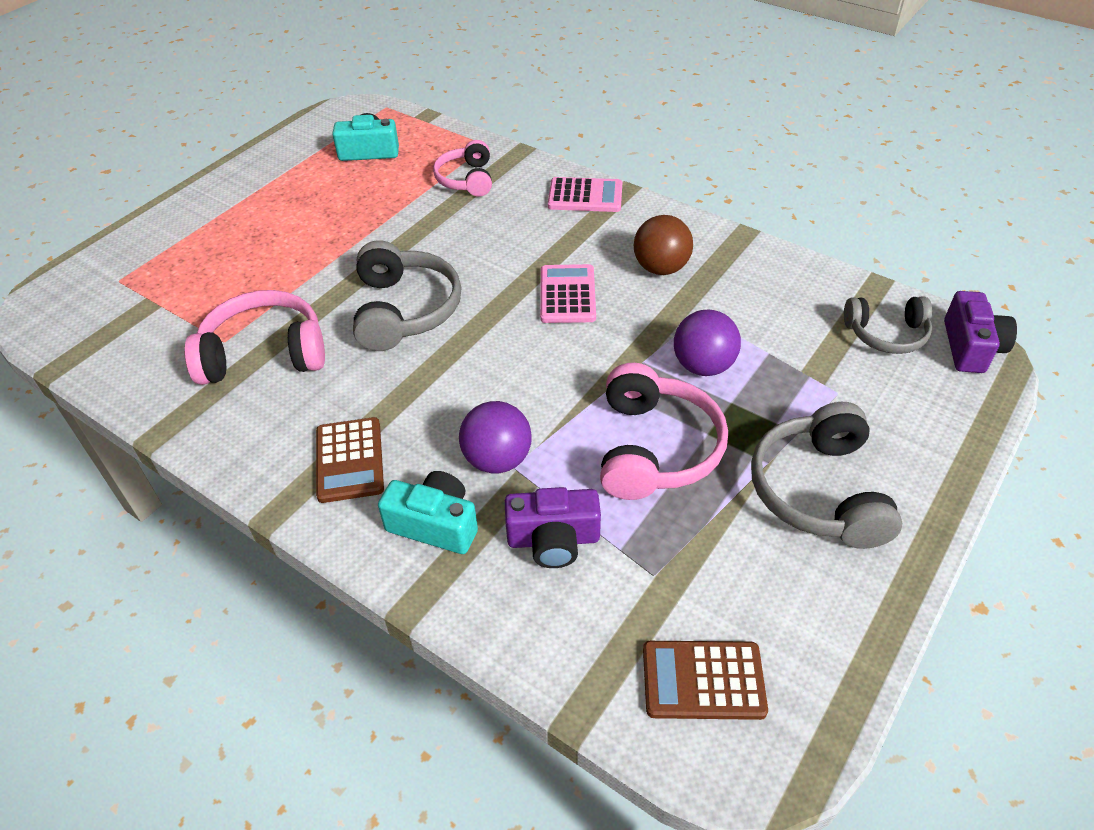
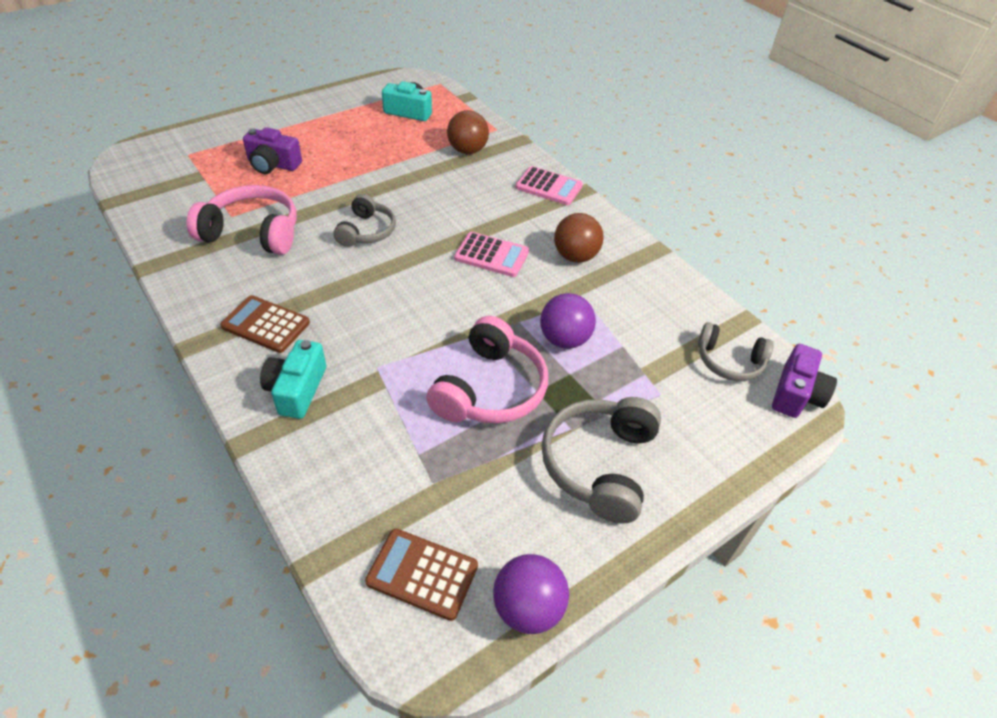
camera: 15 degrees right, 0 degrees up
brown calculator [316,417,384,503] -> brown calculator turned 105 degrees clockwise [220,295,310,353]
grey headphones [353,240,462,351] -> grey headphones [334,194,396,247], size x0.64
turquoise camera [378,471,478,554] -> turquoise camera turned 120 degrees counterclockwise [260,340,326,419]
pink headphones [433,140,492,197] -> brown ball [447,110,489,154]
purple ball [459,401,532,473] -> purple ball moved to [493,554,569,634]
purple camera [505,487,601,568] -> purple camera moved to [243,127,302,174]
pink calculator [540,264,596,323] -> pink calculator turned 90 degrees clockwise [454,232,529,277]

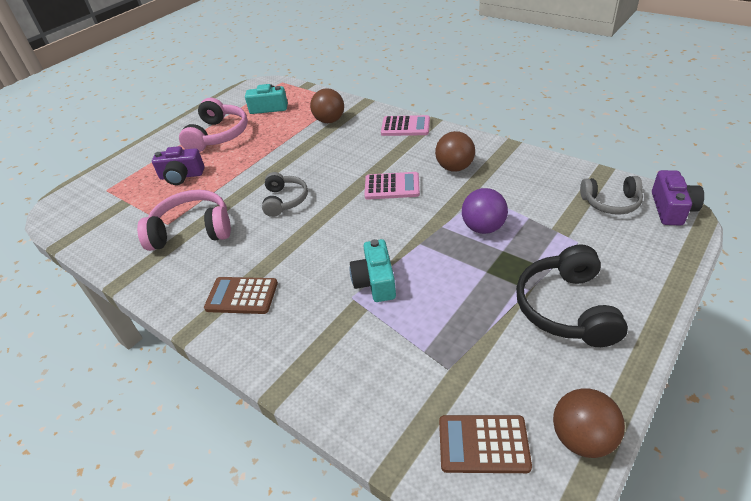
camera: 10 degrees left, 5 degrees down
turquoise camera [260,340,326,419] -> turquoise camera moved to [350,239,396,302]
pink headphones [426,316,548,424] -> pink headphones moved to [179,98,248,152]
purple ball [493,554,569,634] -> brown ball [553,388,625,458]
grey headphones [541,397,661,524] -> black headphones [516,245,628,347]

